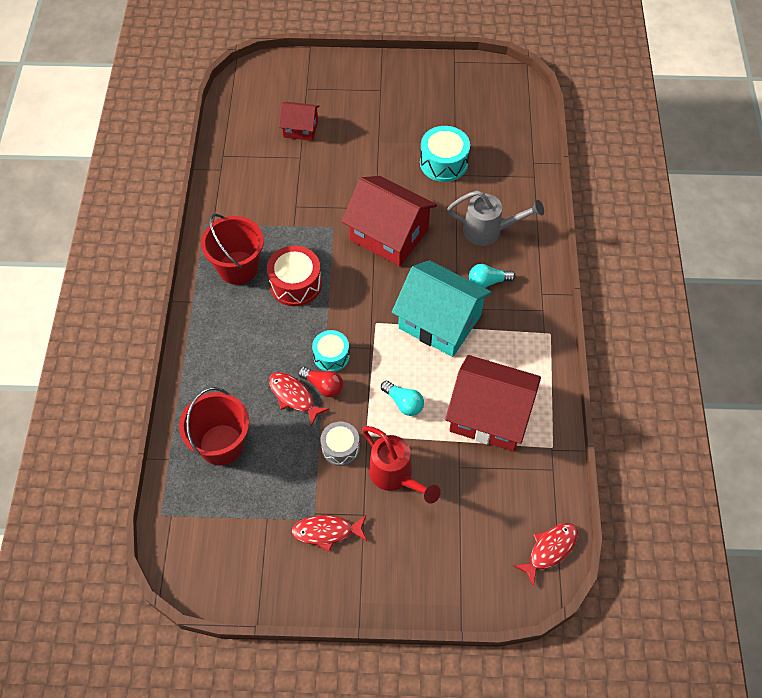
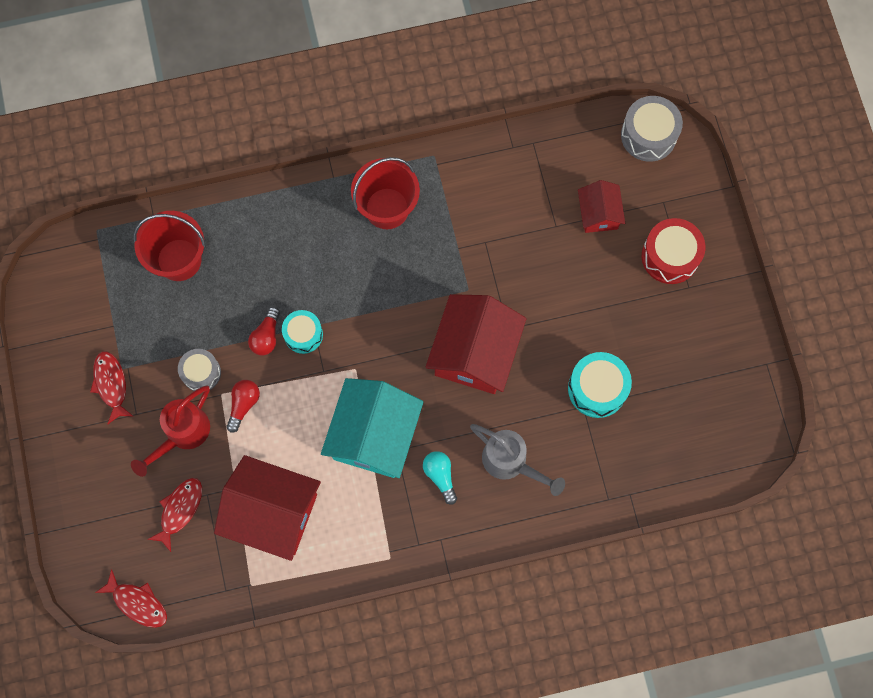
camera: 75 degrees right, 15 degrees up
red drum [267,245,322,306] -> red drum moved to [642,218,705,284]
red fish [269,372,329,426] -> red fish moved to [147,478,202,552]
turquoise light bulb [381,381,424,416] -> none
red house [445,355,541,451] -> red house turned 75 degrees counterclockwise [214,455,321,561]
grey watering can [447,190,544,246] -> grey watering can turned 45 degrees counterclockwise [470,424,565,496]
none -> red light bulb [226,380,260,433]
none -> grey drum [621,96,683,162]

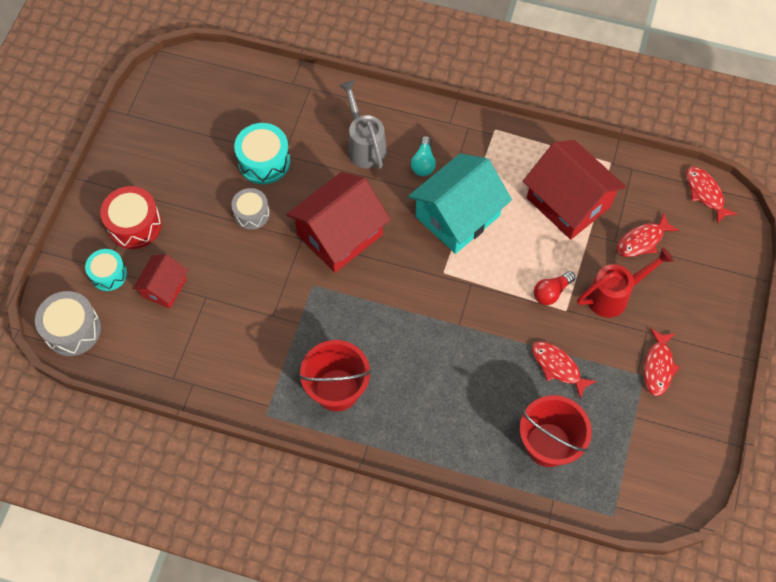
camera: 150 degrees left, 10 degrees down
grey drum [178,349,221,391] -> grey drum moved to [231,188,270,230]
red light bulb [248,307,280,356] -> none
turquoise drum [282,310,323,354] -> turquoise drum moved to [85,249,127,291]
none -> red fish [532,341,597,399]

